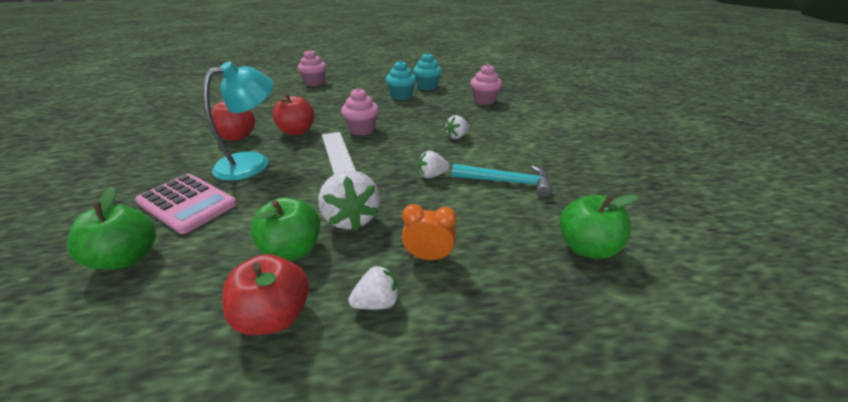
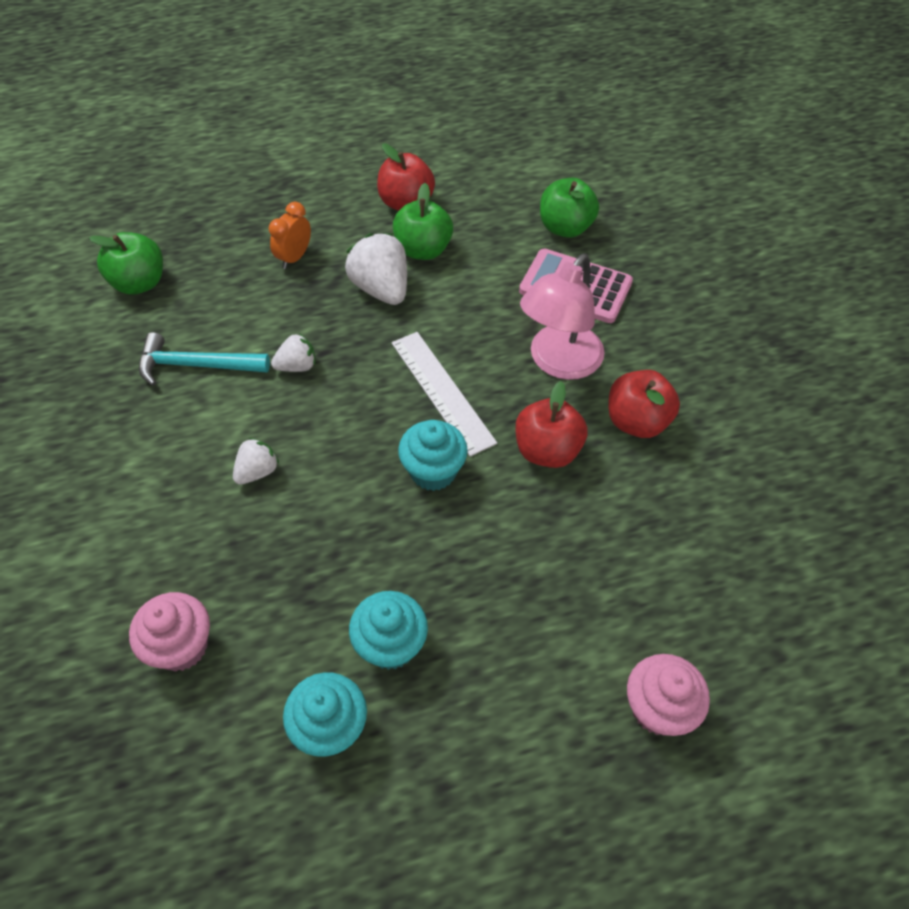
camera: 170 degrees right, 20 degrees up
turquoise lamp [203,61,274,181] -> pink lamp [520,254,605,380]
pink cupcake [341,88,379,135] -> turquoise cupcake [398,420,468,491]
white strawberry [348,265,399,310] -> none
orange clock [402,204,457,260] -> orange clock turned 120 degrees clockwise [269,202,311,269]

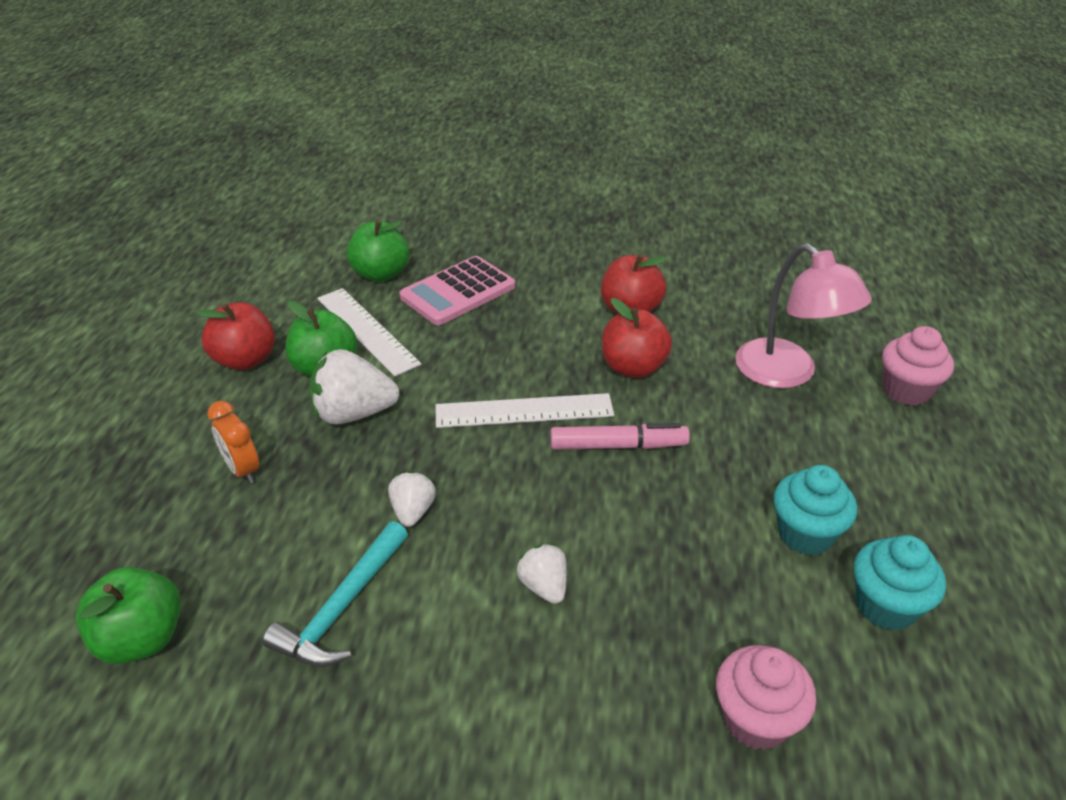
camera: 65 degrees left, 15 degrees down
turquoise cupcake [398,420,468,491] -> pink marker [550,423,690,450]
pink lamp [520,254,605,380] -> pink lamp moved to [735,244,872,388]
none -> white ruler [317,288,421,377]

